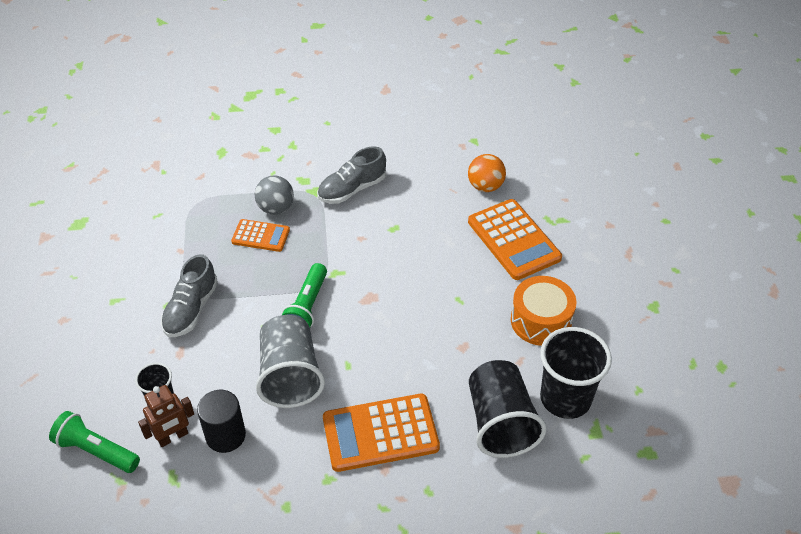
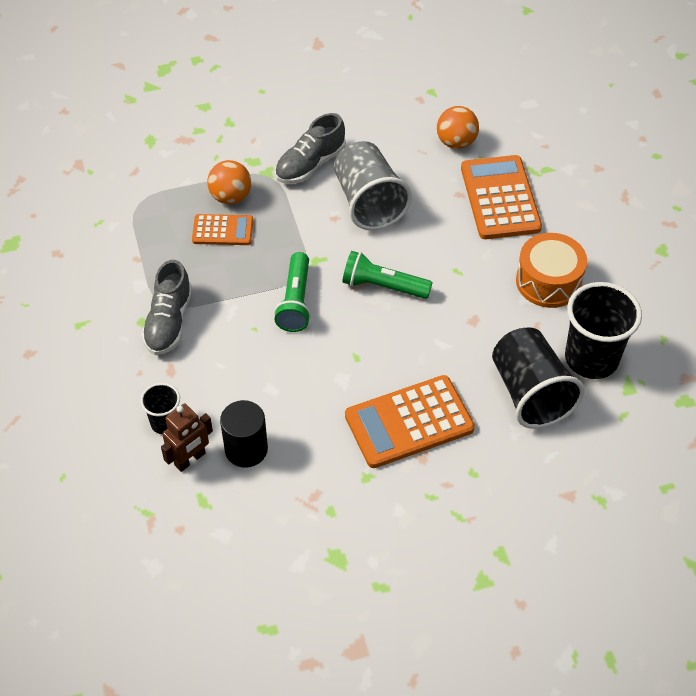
camera: 10 degrees left, 5 degrees up
green flashlight [49,411,140,473] -> green flashlight moved to [342,251,433,299]
grey ball [255,175,294,214] -> orange ball [207,160,251,204]
grey cup [256,315,325,408] -> grey cup moved to [334,141,412,230]
orange calculator [468,199,562,280] -> orange calculator turned 150 degrees counterclockwise [461,155,542,239]

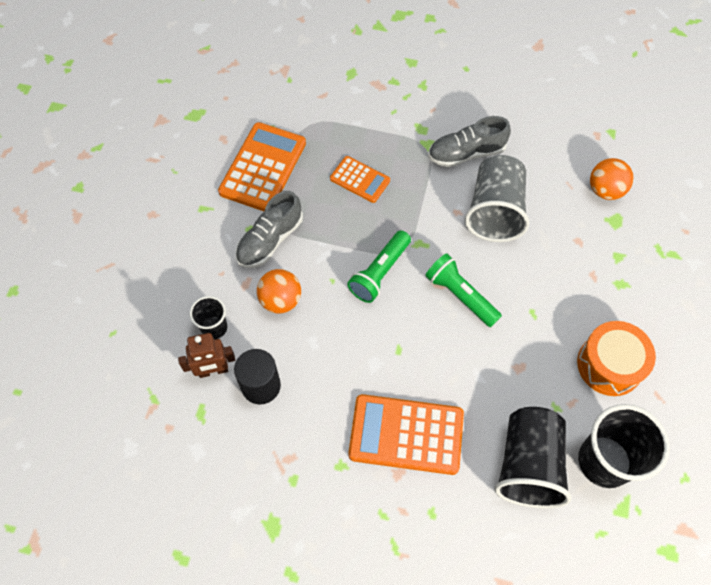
camera: 30 degrees right, 10 degrees up
orange ball [207,160,251,204] -> orange ball moved to [257,269,301,313]
orange calculator [461,155,542,239] -> orange calculator moved to [218,122,306,211]

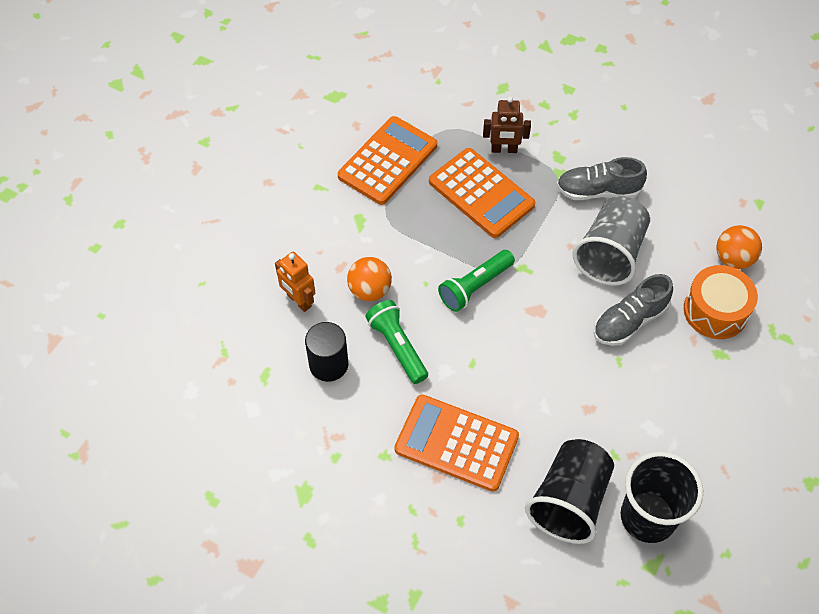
camera: 15 degrees right, 5 degrees down
brown robot [178,333,235,378] -> brown robot moved to [483,97,531,153]
black cup [190,296,227,340] -> orange robot [275,252,315,312]
grey shoe [236,191,303,268] -> grey shoe moved to [593,274,673,346]
orange calculator [330,156,390,203] -> orange calculator [429,148,535,238], size x1.75
green flashlight [425,253,502,327] -> green flashlight moved to [365,300,428,384]
orange drum [577,321,656,396] -> orange drum moved to [684,265,758,339]

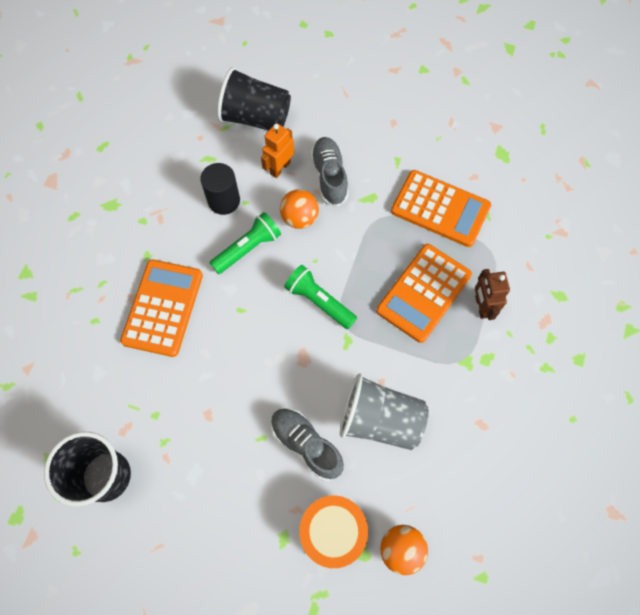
camera: 80 degrees right, 10 degrees up
black cup [525,439,614,544] -> black cup moved to [217,67,291,131]
grey shoe [556,157,647,200] -> grey shoe moved to [311,137,349,207]

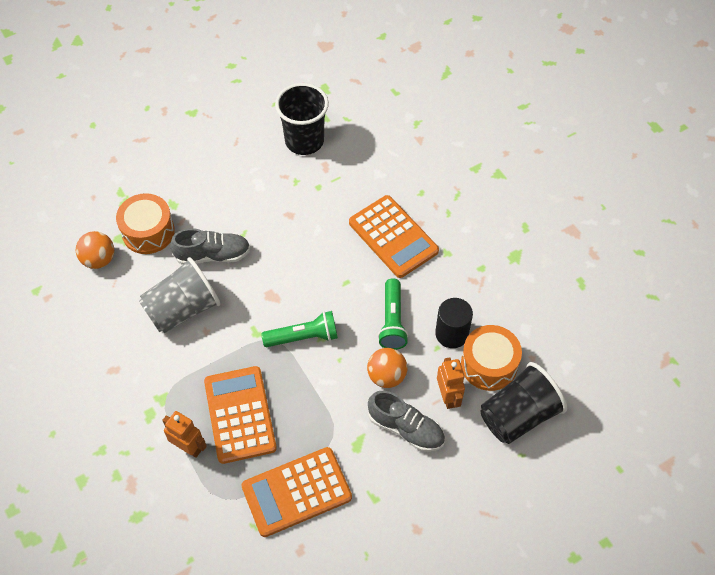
camera: 130 degrees right, 10 degrees down
brown robot [475,269,510,320] -> orange robot [162,411,207,458]
none -> orange drum [461,325,522,391]

